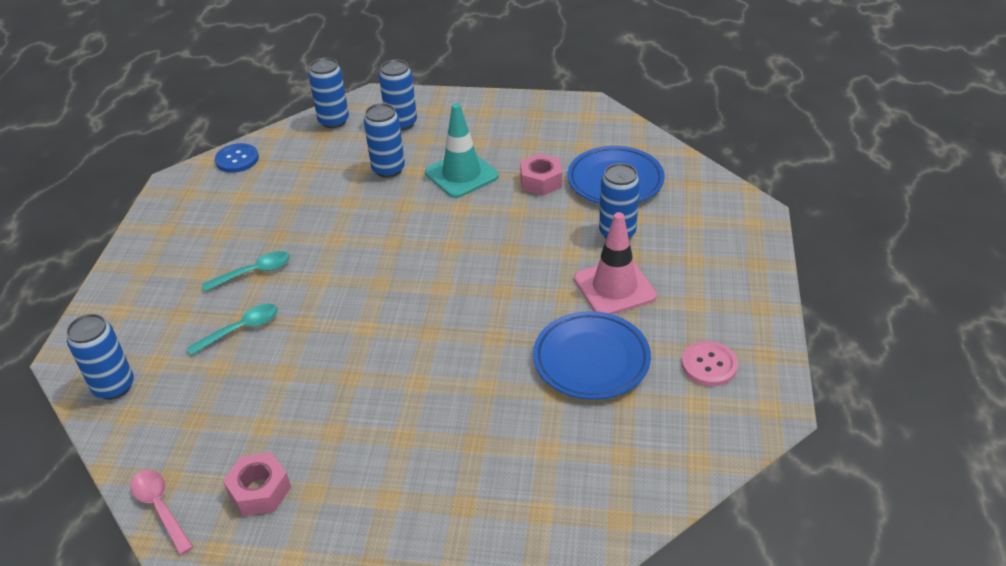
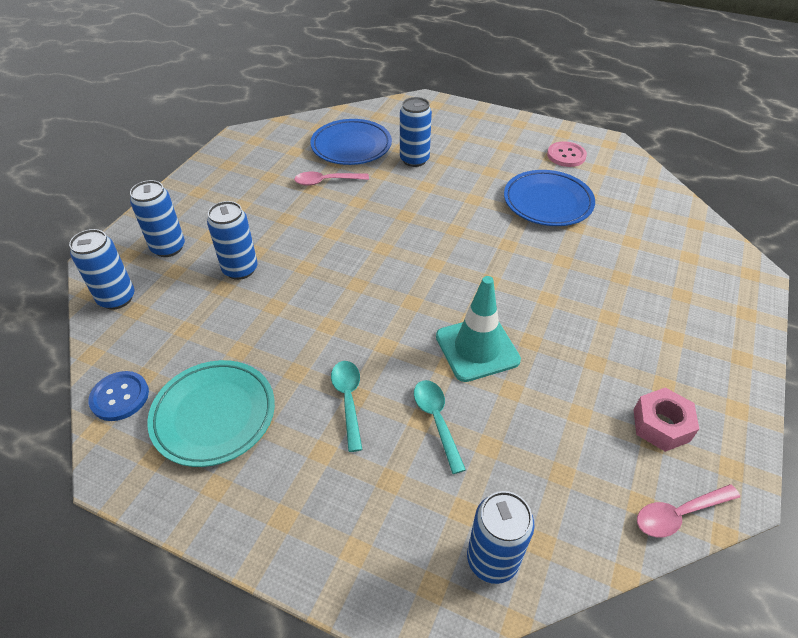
camera: 75 degrees left, 5 degrees up
turquoise traffic cone [425,103,499,198] -> turquoise traffic cone moved to [436,276,521,382]
pink nut [520,153,562,196] -> pink spoon [294,172,369,186]
pink traffic cone [574,212,657,314] -> none
none -> turquoise plate [147,360,275,467]

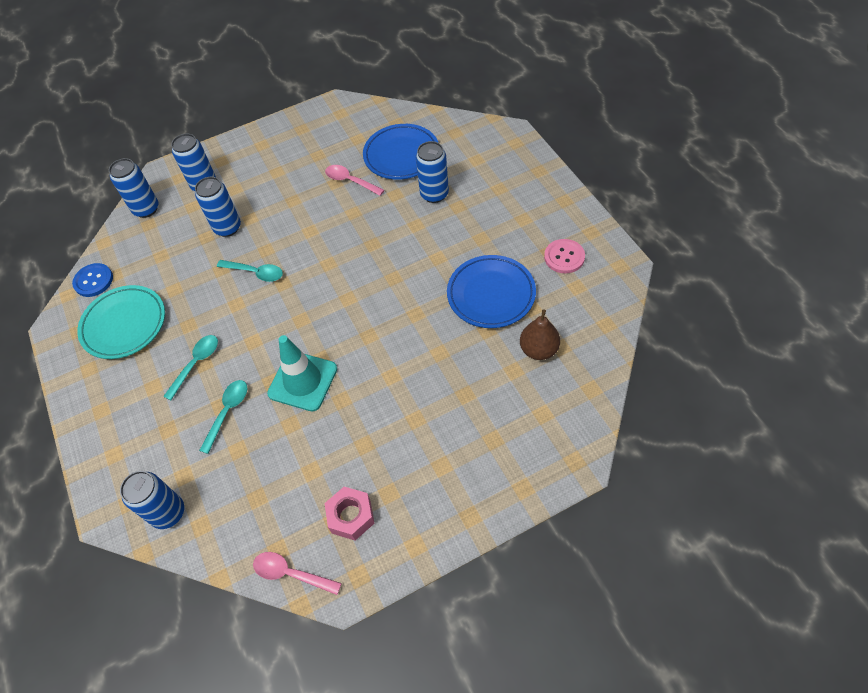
camera: 45 degrees right, 10 degrees up
none -> turquoise spoon [217,260,283,282]
none -> brown pear [520,309,560,360]

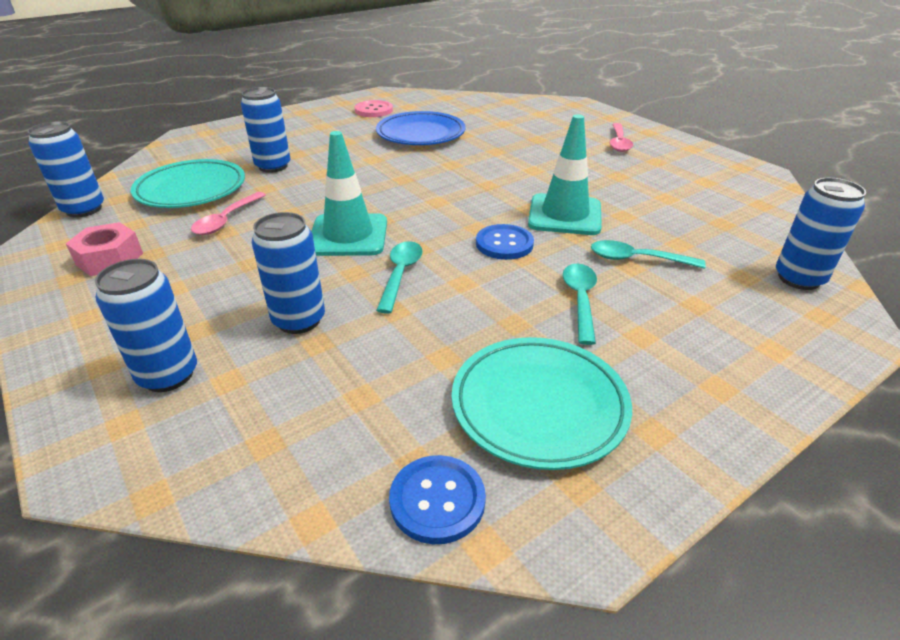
camera: 105 degrees left, 20 degrees down
blue can [109,158,158,218] -> blue can moved to [27,121,104,218]
turquoise spoon [163,335,218,400] -> turquoise spoon turned 75 degrees clockwise [563,264,597,345]
pink spoon [253,552,342,595] -> pink spoon moved to [610,123,633,152]
pink nut [324,487,375,541] -> pink nut moved to [65,222,143,276]
blue plate [363,124,438,180] -> turquoise plate [131,159,245,208]
brown pear [520,309,560,360] -> none
none -> turquoise traffic cone [311,131,387,256]
none -> blue button [476,224,534,260]

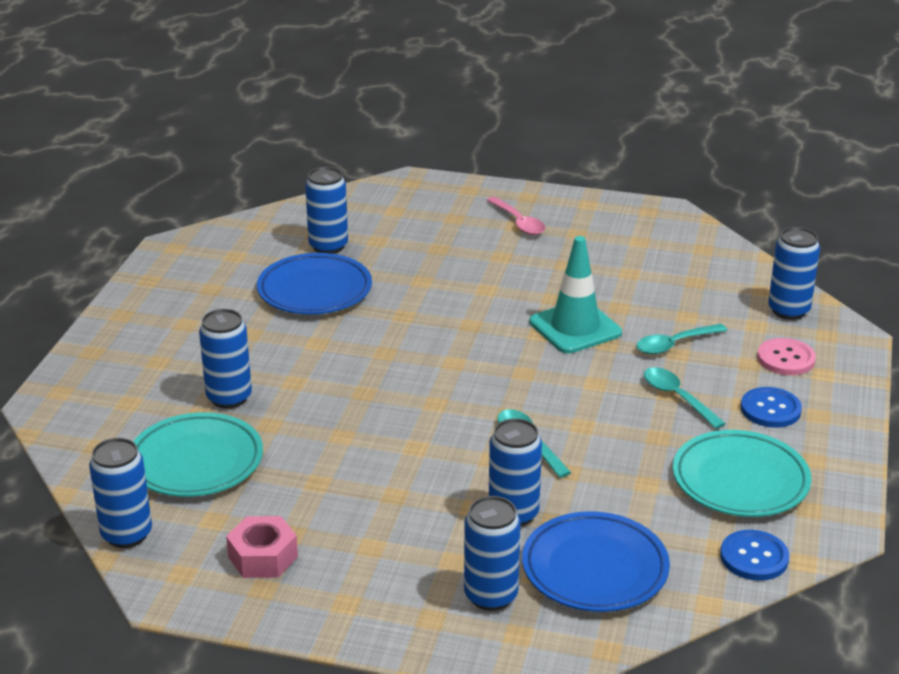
camera: 40 degrees left, 5 degrees down
pink spoon [191,192,266,235] -> none
turquoise traffic cone [311,131,387,256] -> none
pink button [355,100,393,117] -> pink button moved to [757,338,816,375]
blue button [476,224,534,260] -> blue button moved to [741,387,802,428]
none -> blue can [305,167,348,254]
none -> blue plate [522,511,670,612]

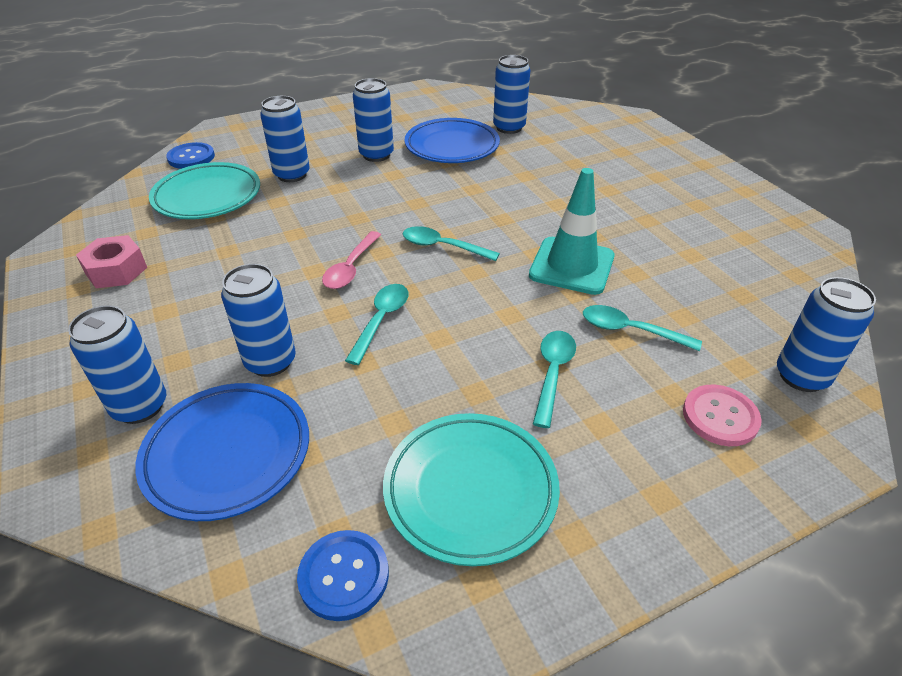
camera: 50 degrees right, 10 degrees up
blue can [89,438,152,548] -> blue can moved to [353,78,394,162]
pink spoon [487,197,545,235] -> pink spoon moved to [322,231,381,289]
blue button [741,387,802,428] -> blue button moved to [166,142,215,169]
none -> turquoise spoon [403,226,500,261]

